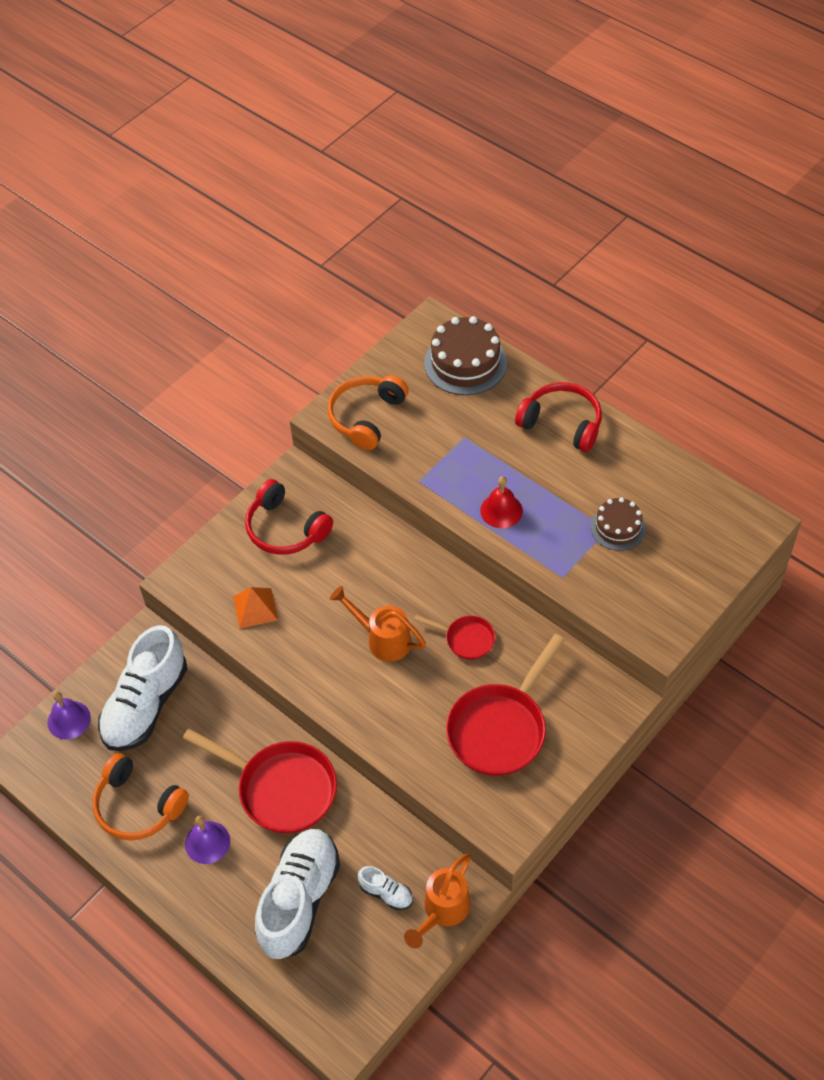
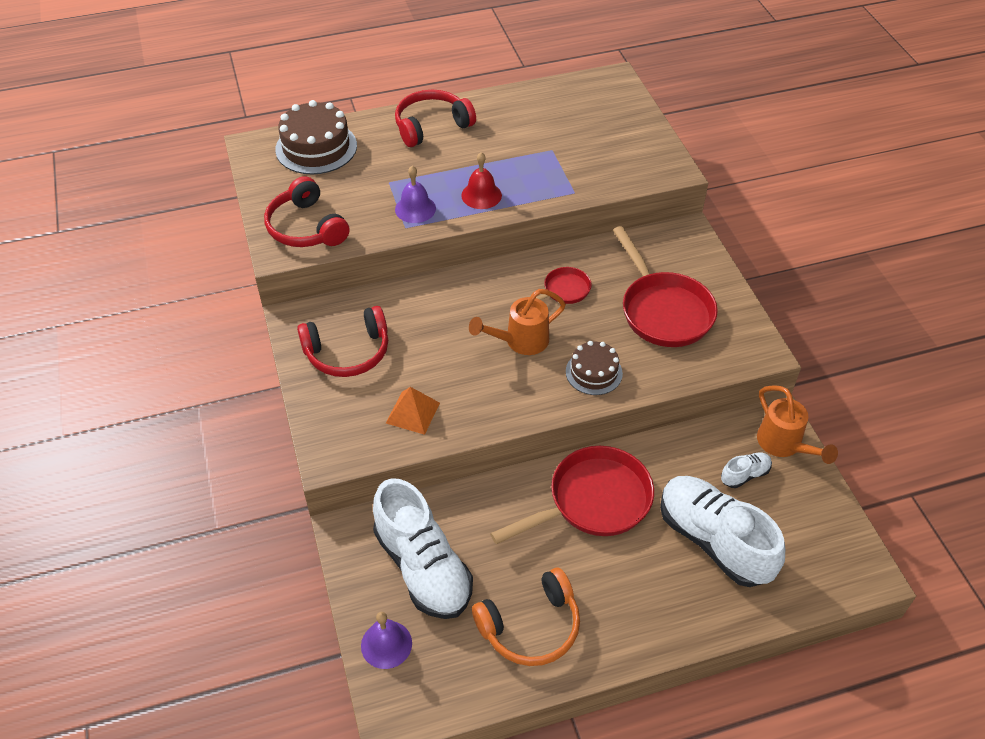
camera: 60 degrees left, 5 degrees down
purple bell [185,816,230,864] -> purple bell moved to [395,166,436,223]
orange headphones [327,375,409,450] -> red headphones [264,176,349,247]
brown cake [591,497,646,551] -> brown cake moved to [566,341,623,395]

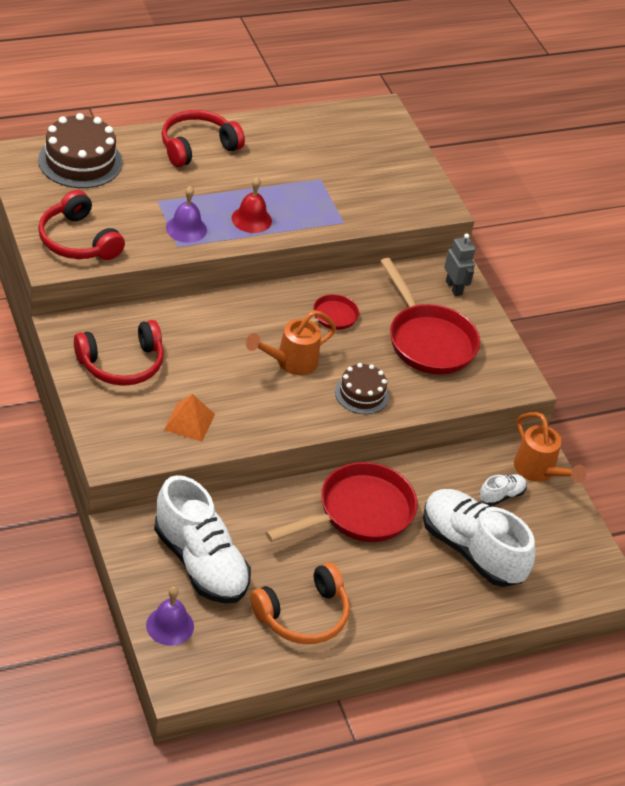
camera: 10 degrees left, 5 degrees down
none -> grey robot [444,233,475,296]

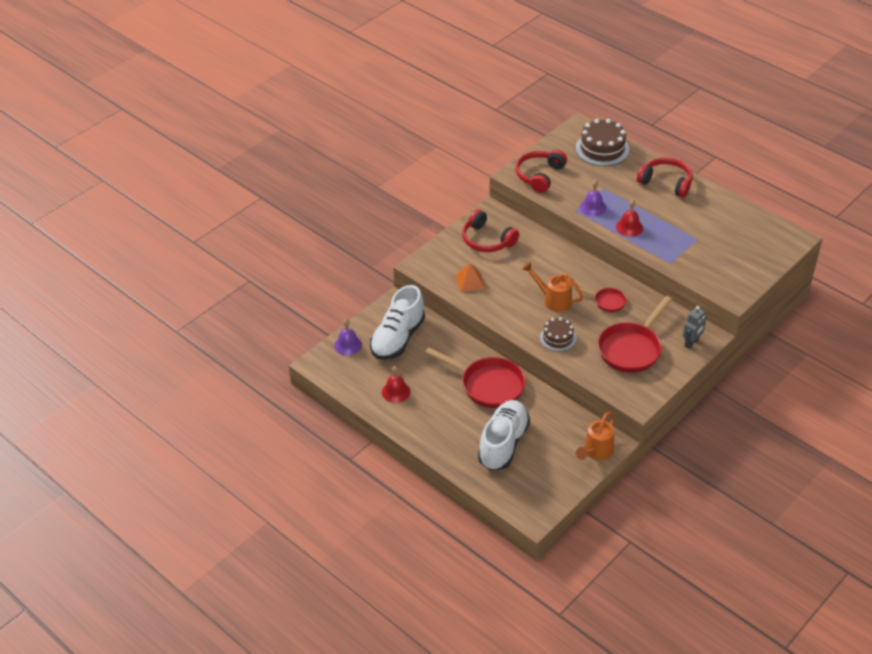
camera: 70 degrees right, 0 degrees up
orange headphones [250,563,350,644] -> red bell [382,366,411,403]
white shoe [479,474,527,506] -> none

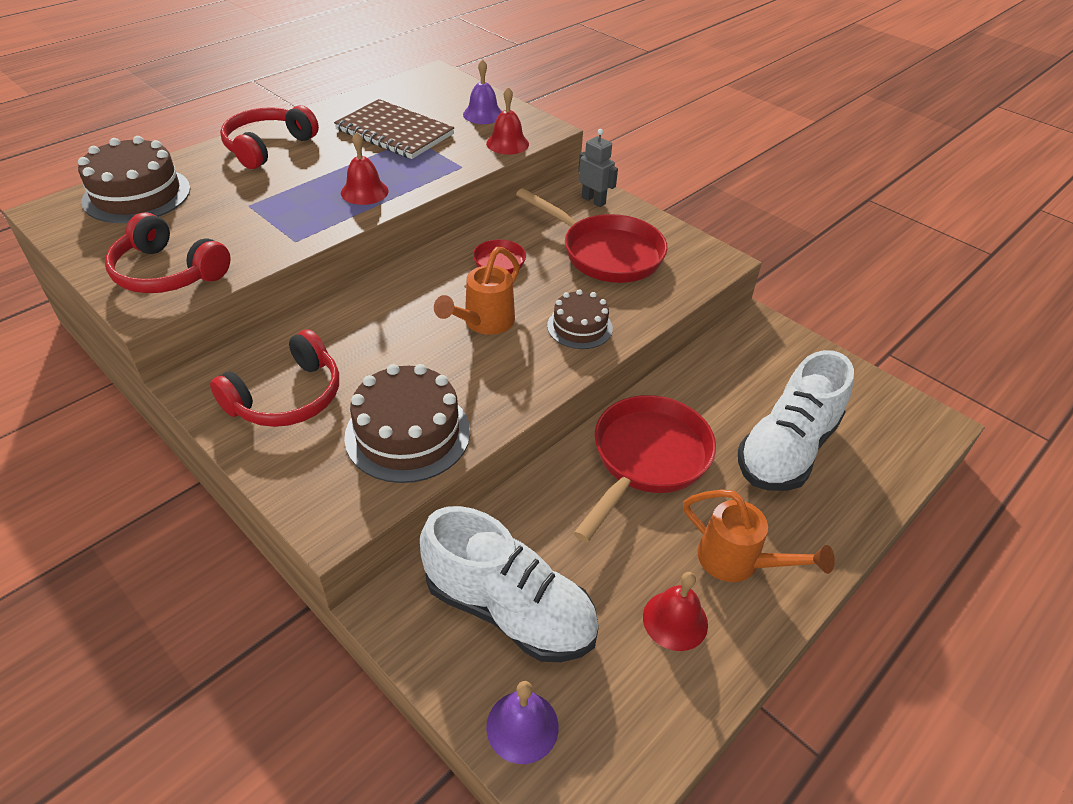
camera: 90 degrees left, 0 degrees up
orange pyramid [455,263,485,292] -> brown cake [344,364,470,483]
white shoe [478,400,530,470] -> white shoe turned 75 degrees counterclockwise [738,350,854,491]
orange watering can [576,412,615,460] -> orange watering can moved to [683,489,835,582]
purple bell [580,180,607,217] -> purple bell moved to [463,59,502,124]
none -> brown notebook [334,99,455,159]
none -> red bell [486,87,529,155]

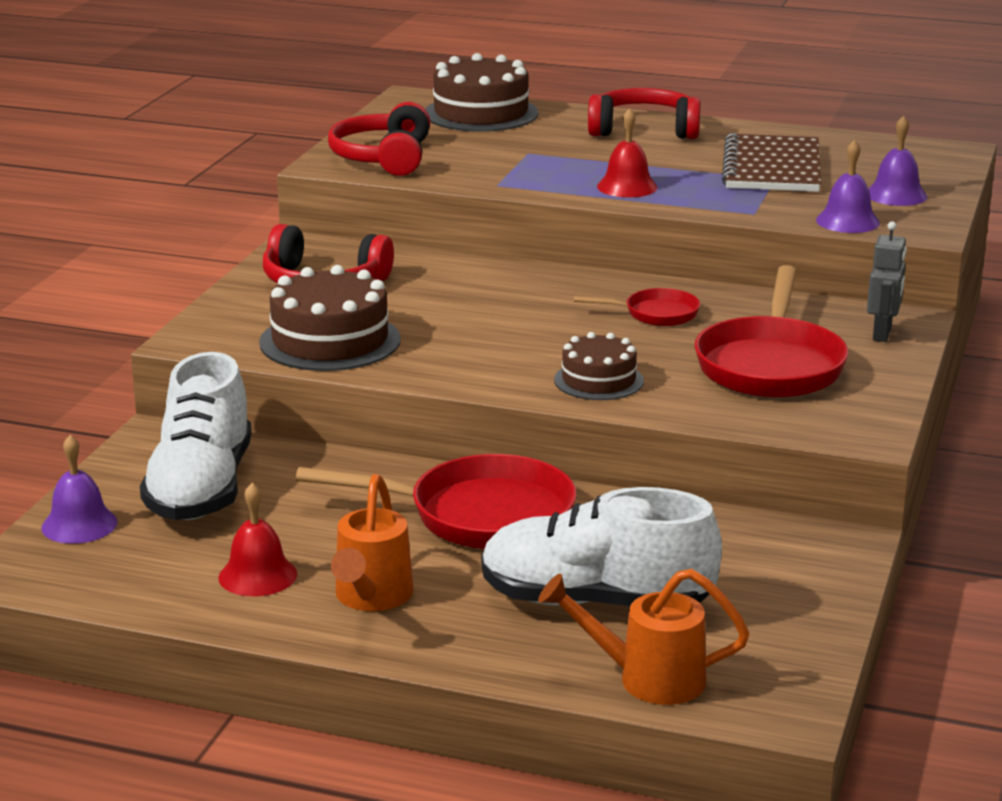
camera: 65 degrees right, 20 degrees down
orange watering can [434,247,520,335] -> orange watering can moved to [538,569,749,705]
red bell [486,87,529,155] -> purple bell [816,139,880,233]

